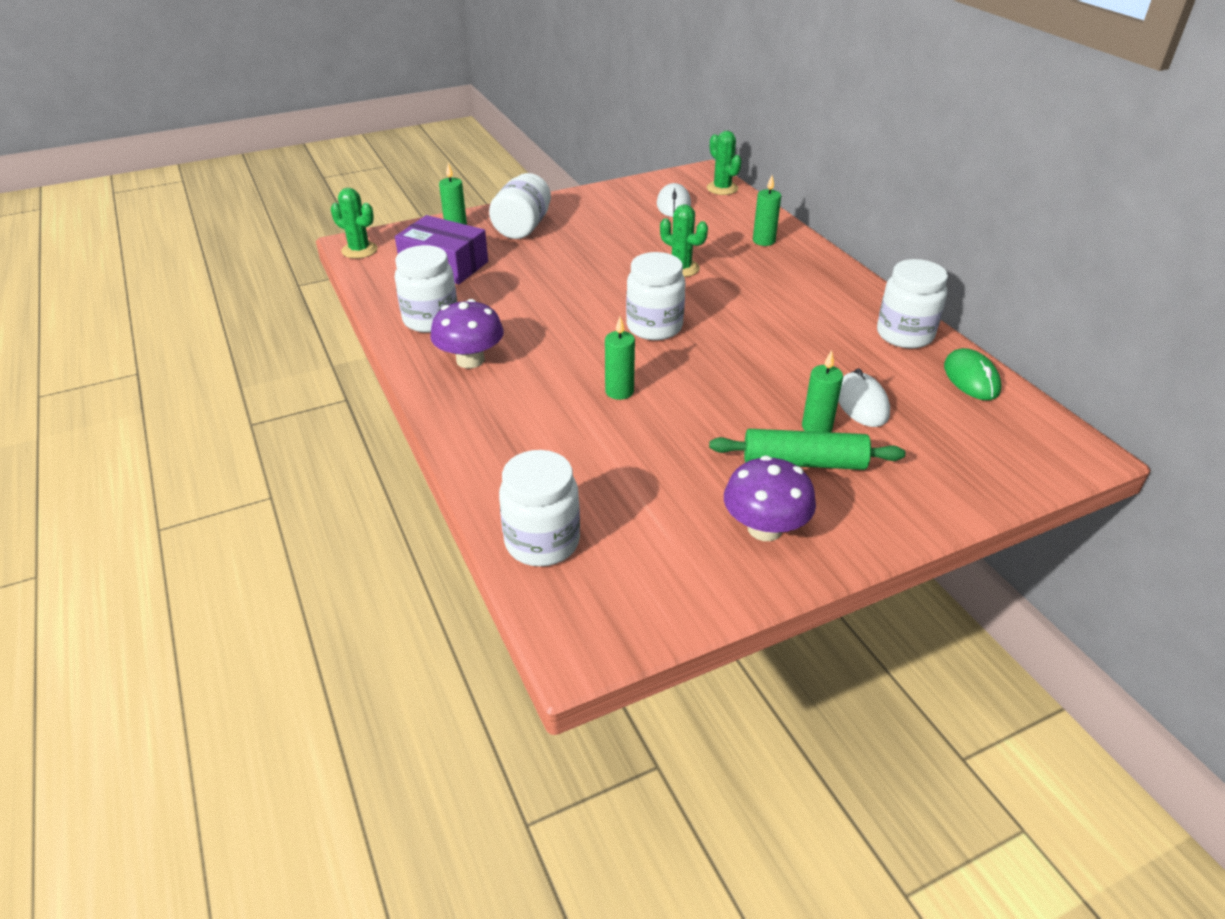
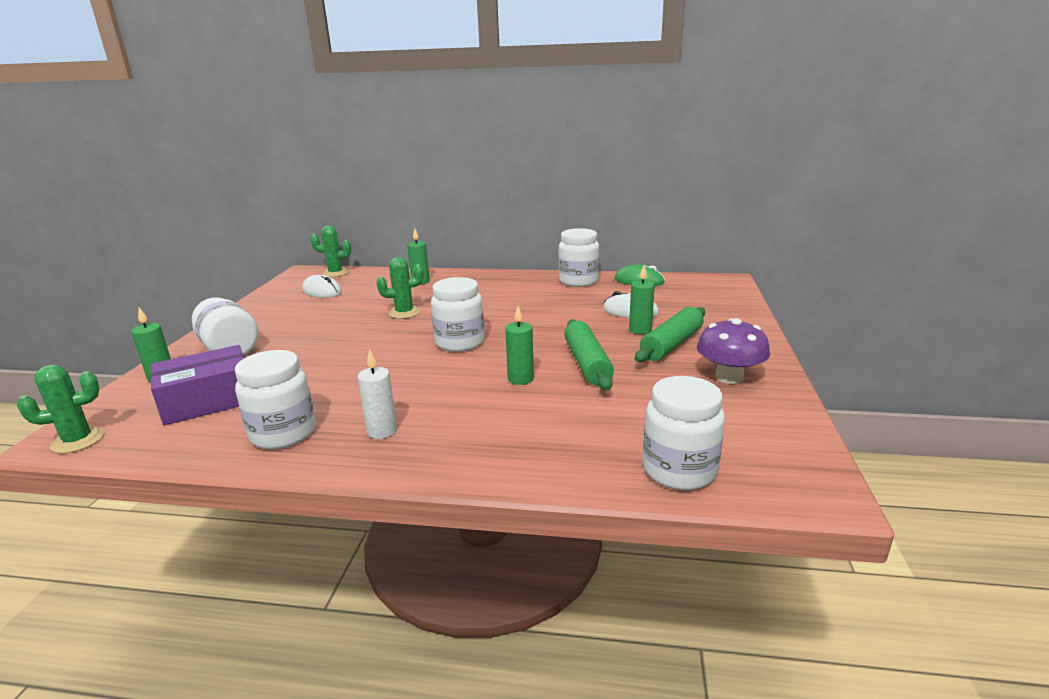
camera: 55 degrees left, 15 degrees down
purple mushroom [430,299,504,368] -> white candle [358,349,397,439]
none -> green rolling pin [564,319,614,391]

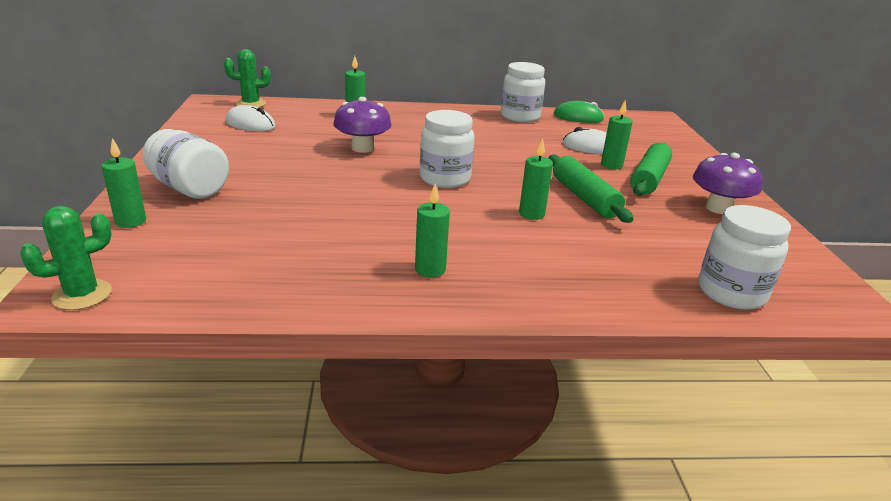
camera: 15 degrees left, 5 degrees up
purple box [150,345,244,425] -> none
white jar [235,350,316,449] -> none
white candle [358,349,397,439] -> green candle [415,184,450,278]
green cactus [377,257,424,319] -> purple mushroom [333,97,391,153]

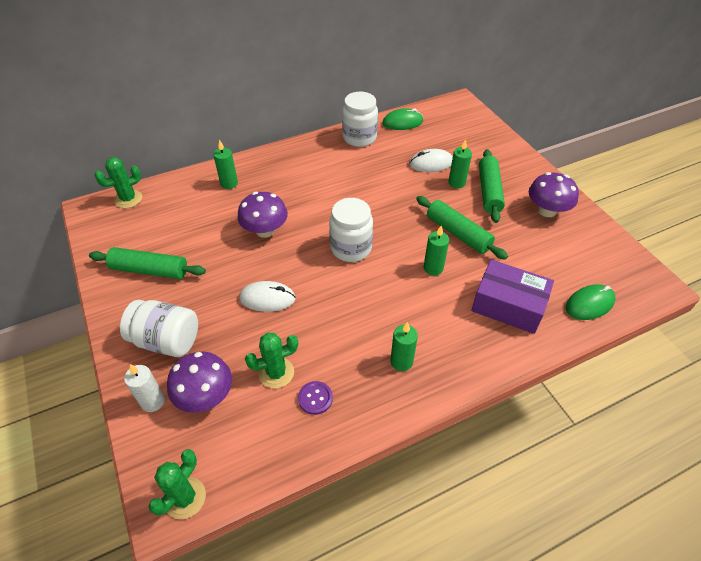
camera: 20 degrees left, 20 degrees up
green candle [101,138,146,228] -> white candle [124,364,165,412]
white mouse [225,105,275,131] -> white mouse moved to [239,281,296,312]
white jar [698,205,791,310] -> green mouse [566,284,616,320]
none -> green rolling pin [89,247,206,279]
none -> purple mushroom [167,352,232,413]
none -> green cactus [245,333,298,389]
none -> purple button [298,381,333,415]
none -> purple box [471,259,554,334]

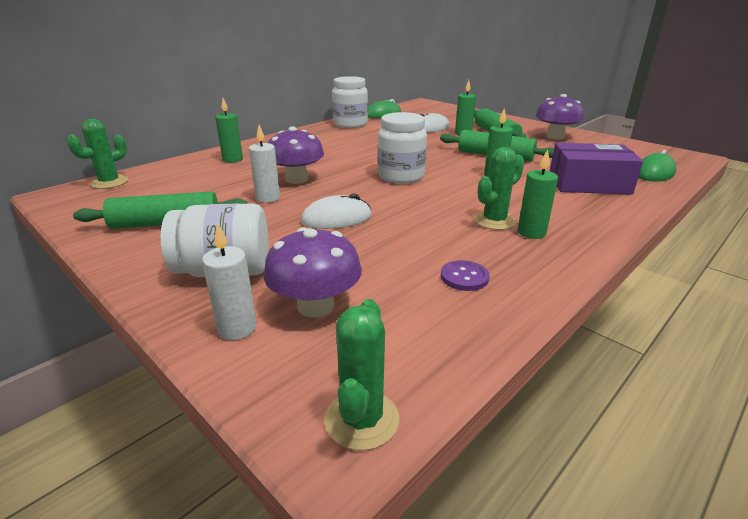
camera: 20 degrees left, 20 degrees down
green cactus [245,333,298,389] -> green cactus moved to [474,147,525,230]
none -> white candle [249,125,280,203]

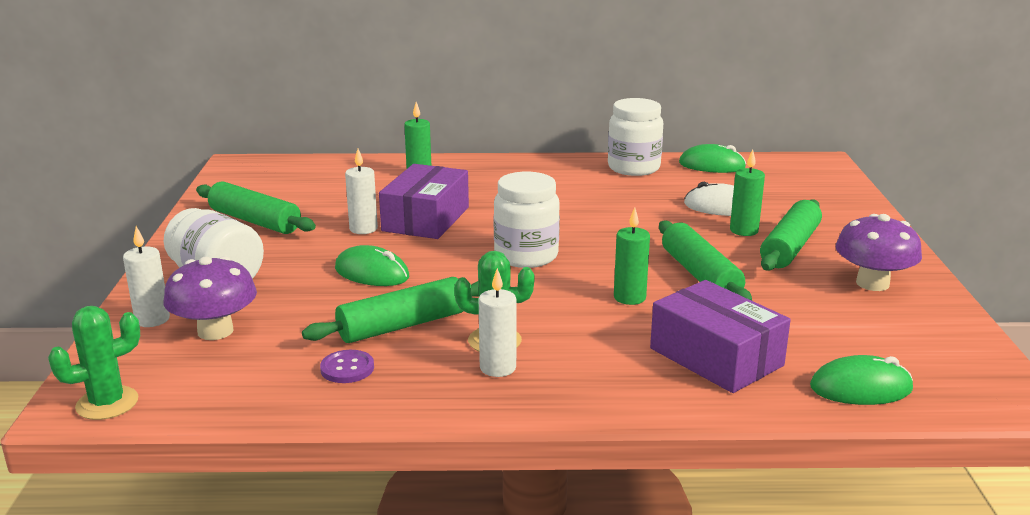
camera: 45 degrees right, 5 degrees down
green cactus [67,119,128,189] -> none
purple mushroom [268,126,324,184] -> purple box [379,164,469,239]
white mouse [301,193,372,229] -> green mouse [335,245,409,286]
green candle [518,149,558,239] -> white candle [479,268,516,377]
none -> green rolling pin [302,277,479,343]

